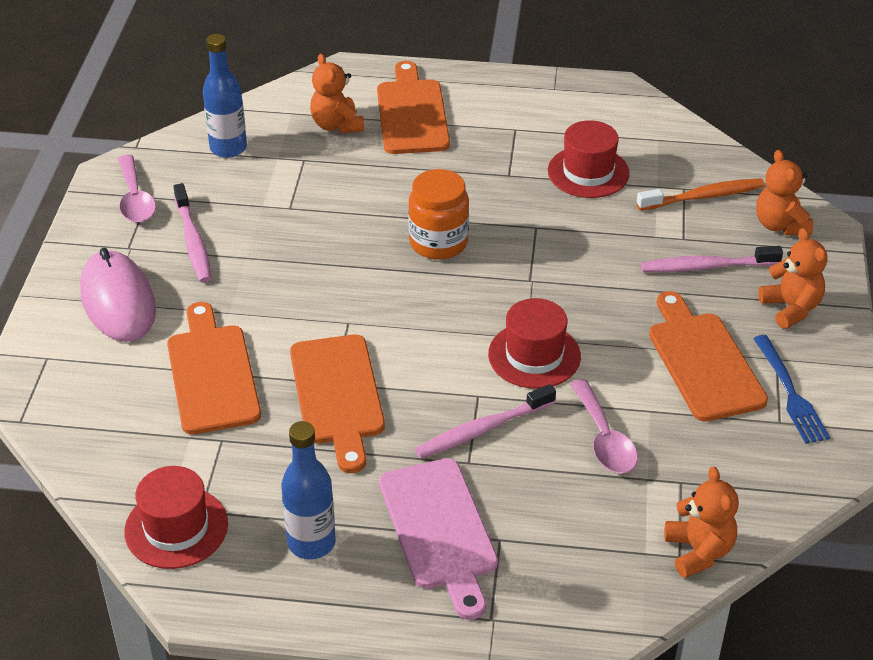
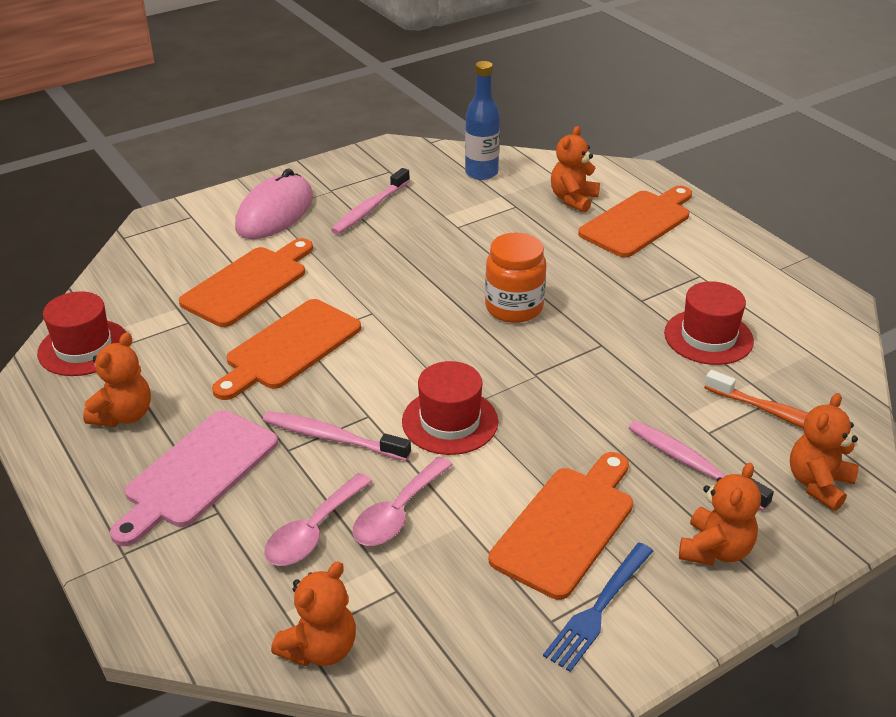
camera: 50 degrees right, 5 degrees down
pink spoon [118,154,156,223] -> pink spoon moved to [264,473,373,566]
blue bottle [281,421,336,559] -> orange teddy bear [83,333,151,427]

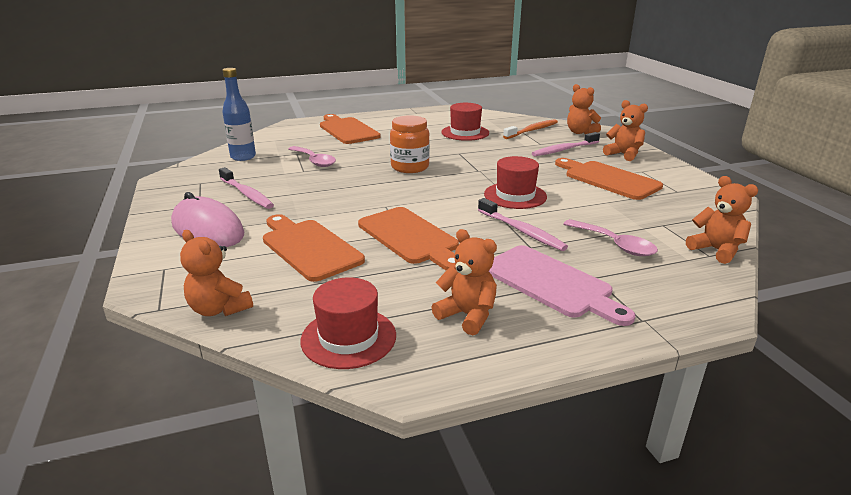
camera: 75 degrees left, 10 degrees down
pink toothbrush [263,411,411,461] -> pink toothbrush turned 75 degrees counterclockwise [478,198,568,251]
pink spoon [353,456,453,546] -> pink spoon moved to [288,146,336,167]
blue fork [543,543,653,672] -> none
orange teddy bear [551,126,600,213] -> orange teddy bear moved to [180,230,253,316]

